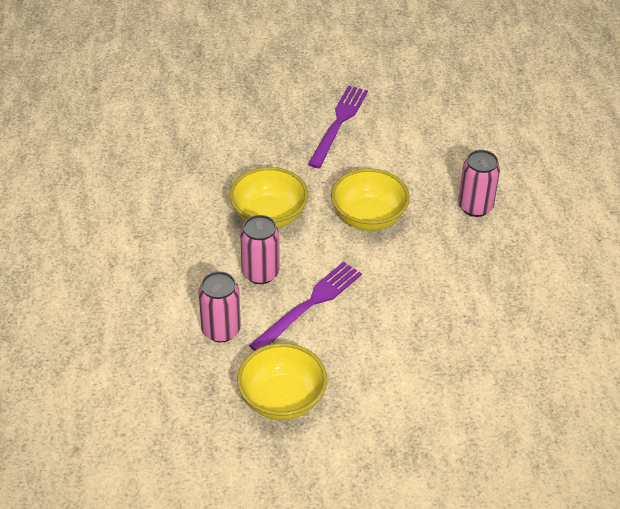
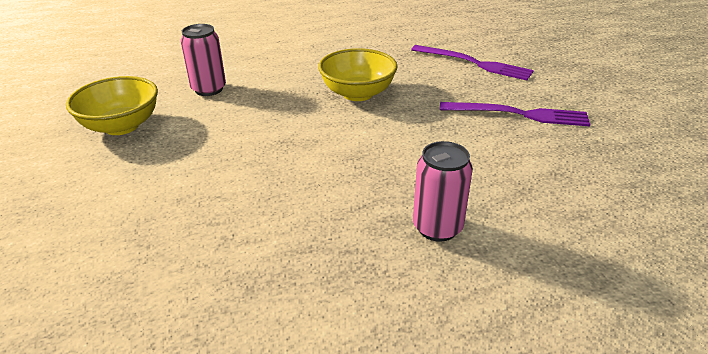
camera: 80 degrees right, 10 degrees down
pink can [240,215,280,284] -> none
purple fork [249,262,362,351] -> purple fork moved to [411,45,534,80]
yellow bowl [331,168,410,231] -> none

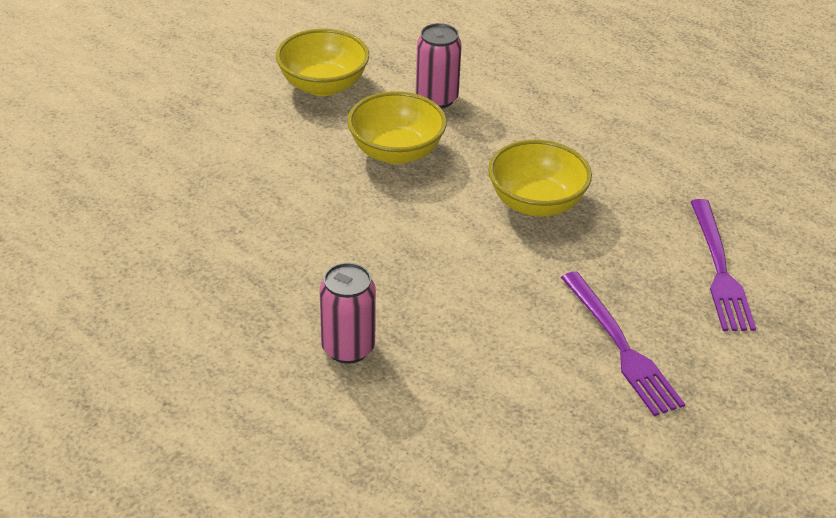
camera: 55 degrees right, 5 degrees up
none -> yellow bowl [347,91,447,164]

